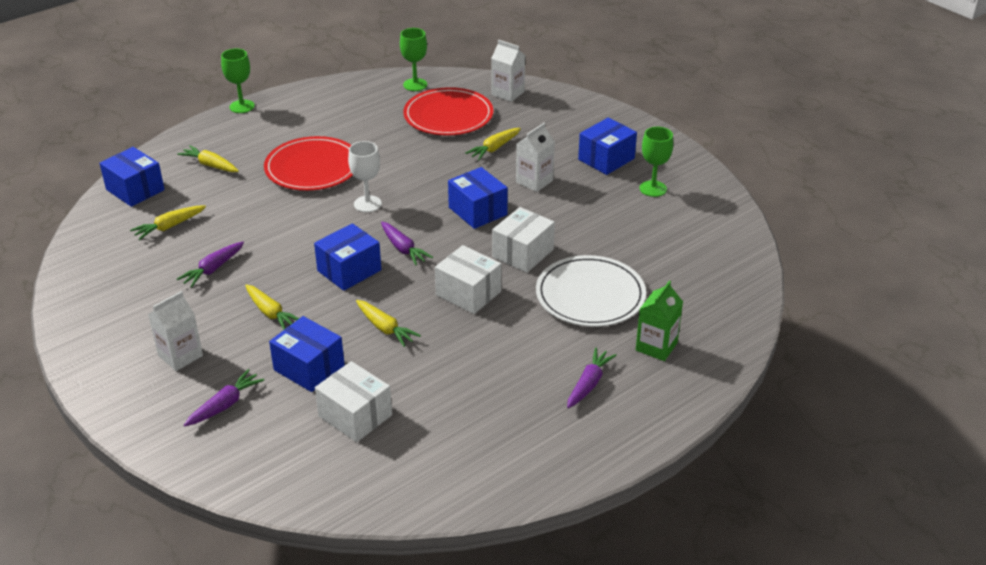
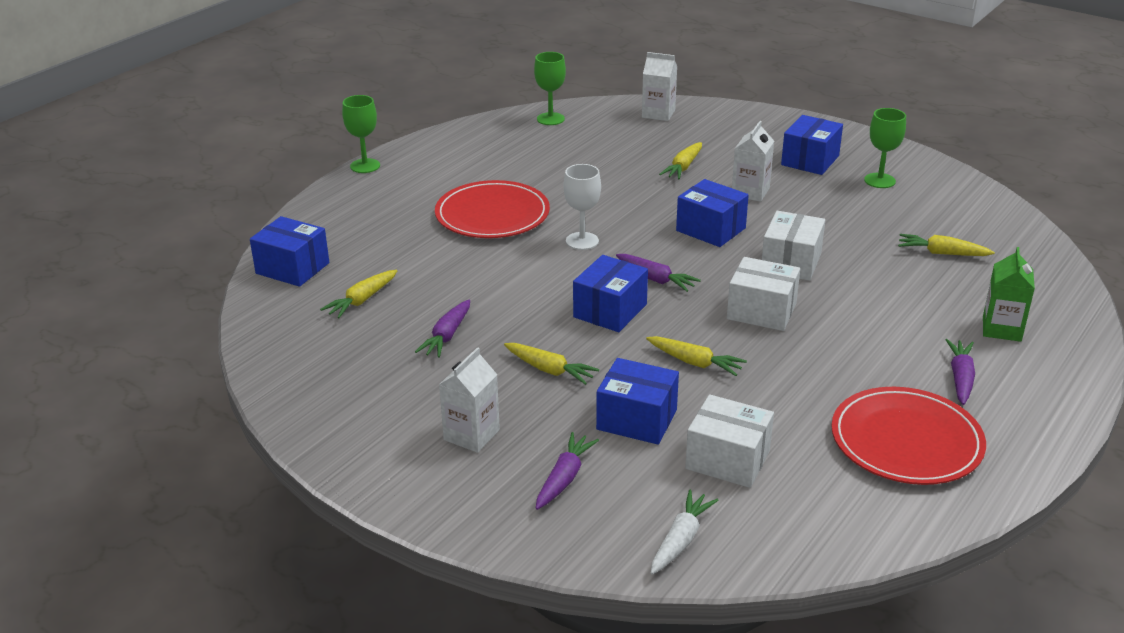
camera: 15 degrees left, 5 degrees down
yellow carrot [177,145,239,172] -> yellow carrot moved to [898,234,995,256]
red plate [403,87,493,136] -> red plate moved to [831,387,986,485]
white plate [536,255,646,327] -> none
none -> white carrot [651,490,719,575]

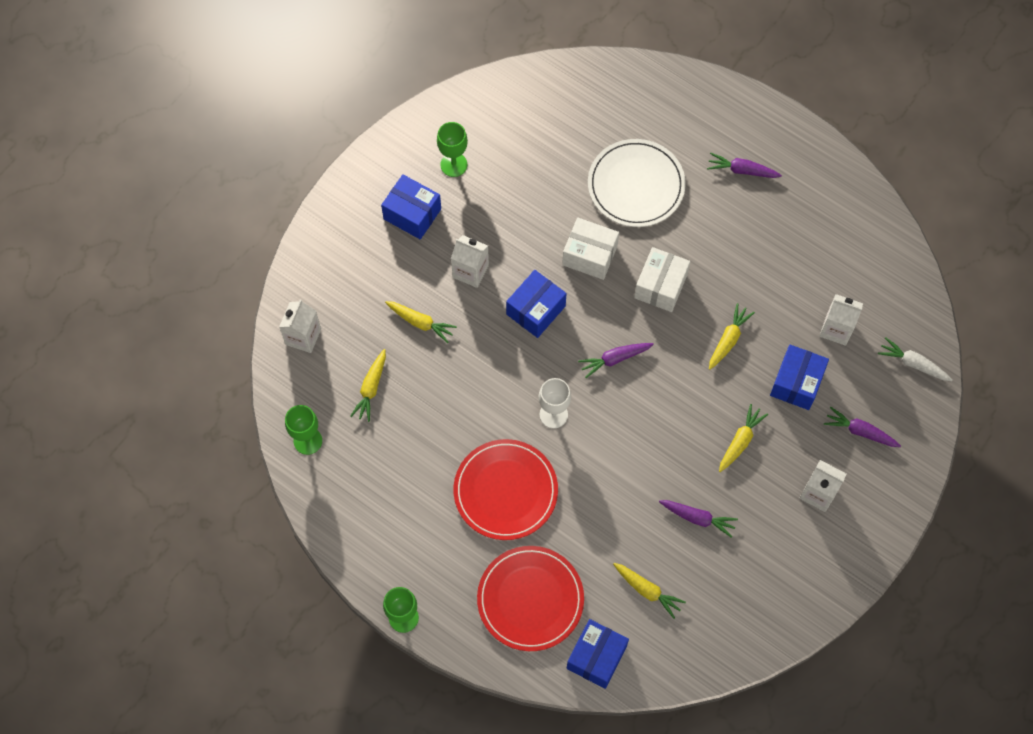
camera: 90 degrees left, 35 degrees up
blue box [573,255,648,332] -> none
purple carrot [616,254,701,292] -> purple carrot turned 150 degrees counterclockwise [578,343,654,378]
white box [685,394,774,488] -> white carton [820,294,863,346]
red plate [831,387,986,485] -> red plate moved to [477,546,584,651]
yellow carrot [898,234,995,256] -> yellow carrot moved to [350,349,386,422]
green carton [983,247,1035,342] -> none
none -> white plate [588,139,686,227]

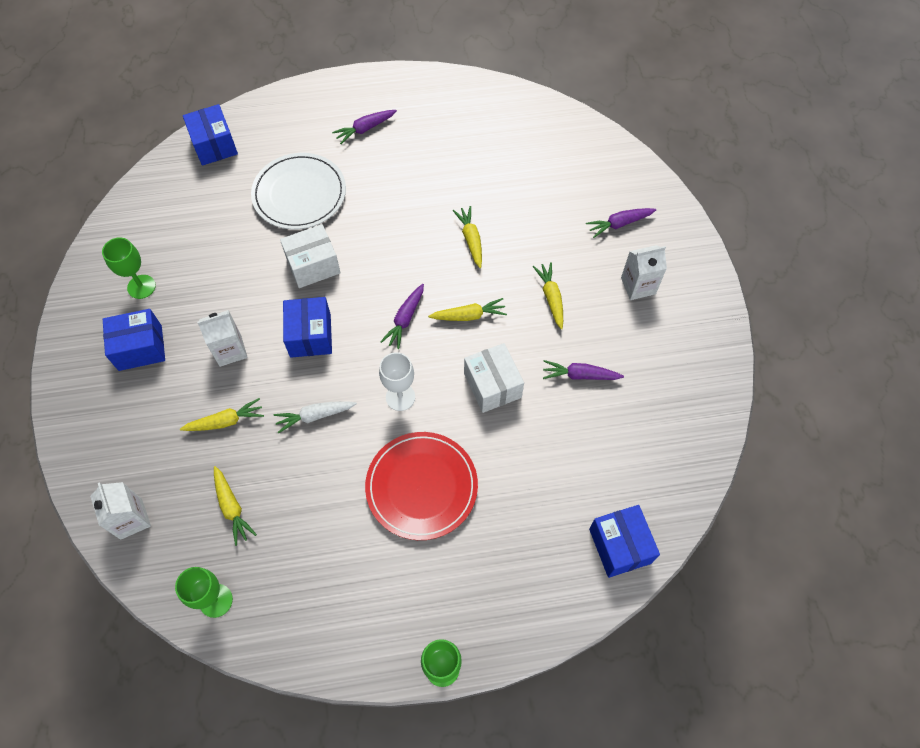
camera: 45 degrees left, 5 degrees down
red plate [477,546,584,651] -> none
yellow carrot [613,563,686,619] -> yellow carrot moved to [428,298,507,321]
white box [634,247,690,312] -> white box moved to [464,343,524,413]
purple carrot [659,500,738,538] -> purple carrot turned 150 degrees counterclockwise [543,360,624,380]
blue box [770,345,829,410] -> blue box moved to [183,104,238,166]
white carton [820,294,863,346] -> none
white carrot [878,338,952,381] -> white carrot moved to [274,401,357,433]

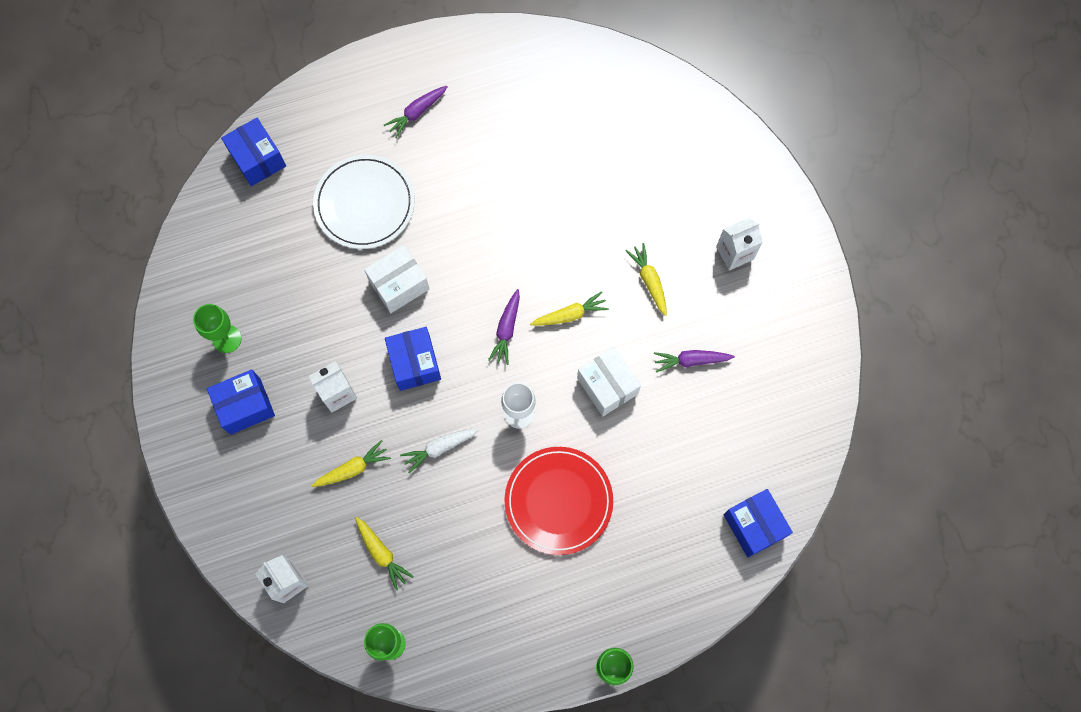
camera: 10 degrees left, 10 degrees up
yellow carrot [453,206,482,268] -> none
purple carrot [586,208,656,238] -> none

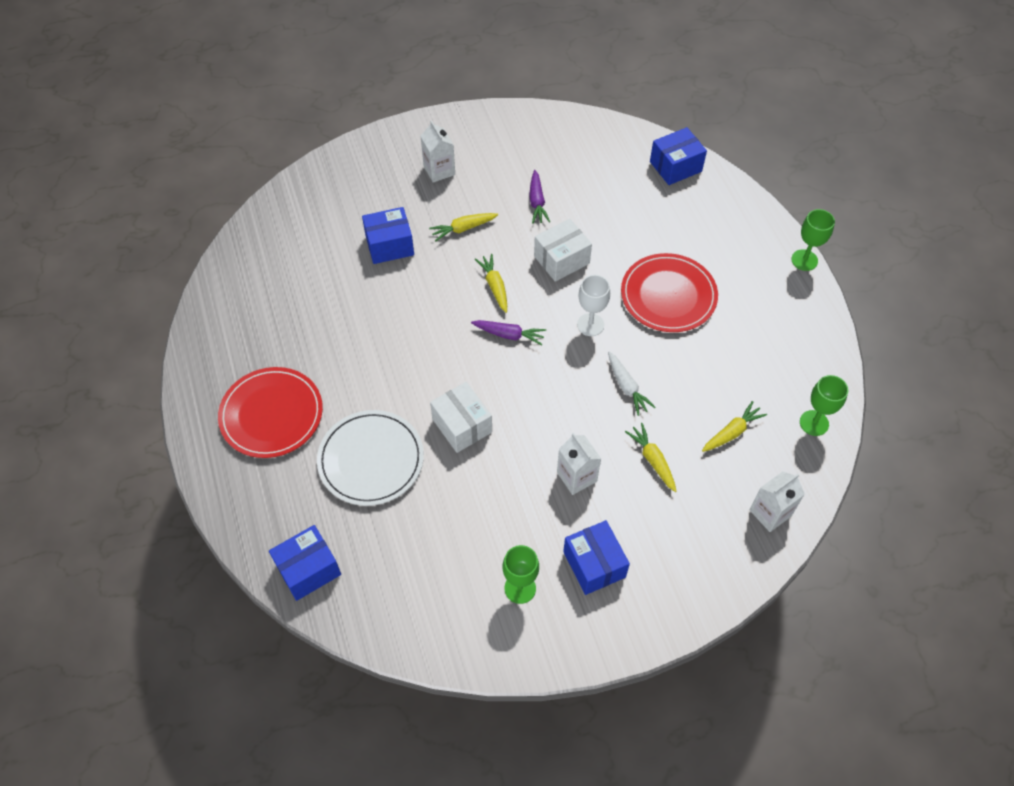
camera: 90 degrees left, 15 degrees down
purple carrot [384,86,448,138] -> red plate [218,367,323,458]
blue box [385,327,441,391] -> blue box moved to [362,207,414,264]

